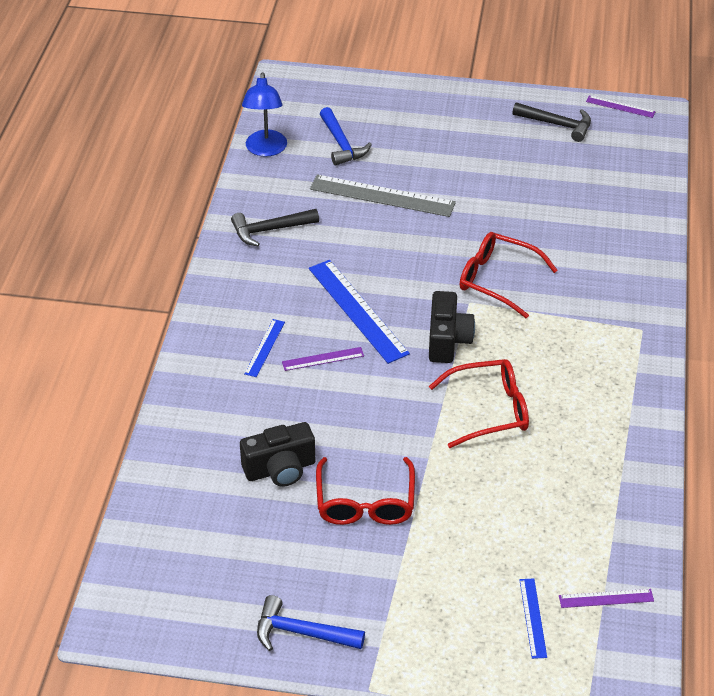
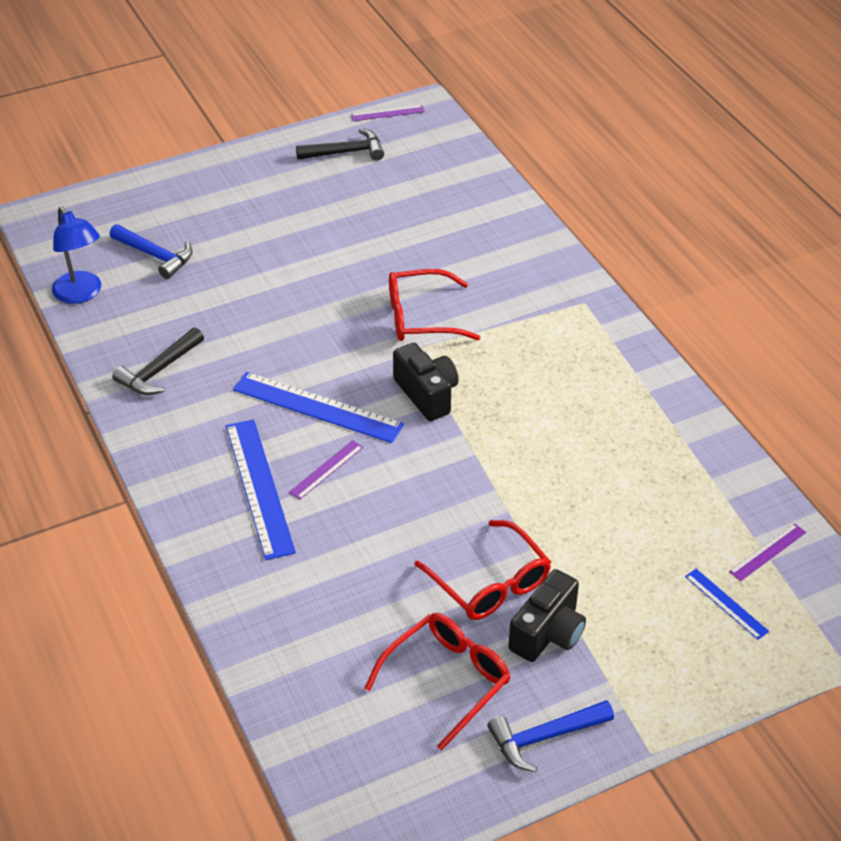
camera: 35 degrees left, 0 degrees up
black camera [240,422,315,487] -> black camera moved to [509,569,586,662]
blue ruler [244,319,285,377] -> blue ruler [226,419,296,560], size x1.98
grey ruler [310,174,456,217] -> none
red glasses [429,359,529,448] -> red glasses moved to [364,613,510,751]

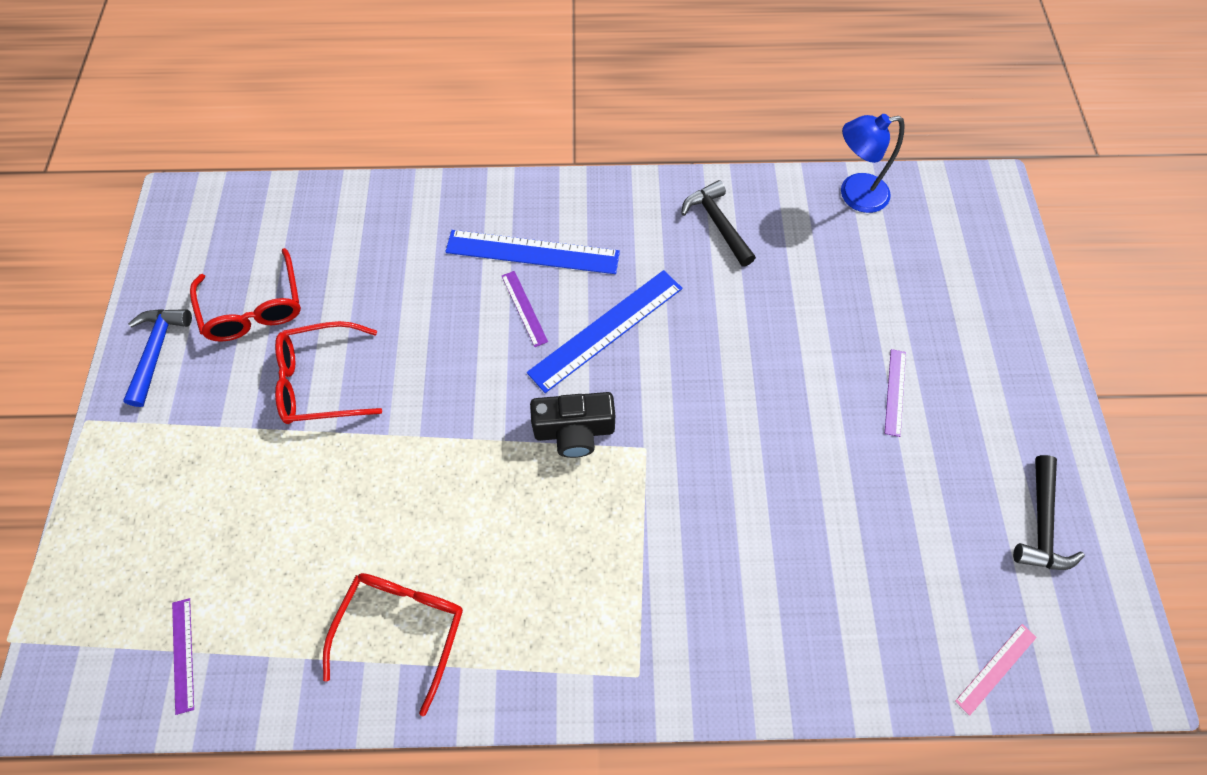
camera: 115 degrees right, 20 degrees up
blue hammer [110,224,193,279] -> none
purple ruler [351,105,425,121] -> purple ruler moved to [885,349,906,437]
red glasses [389,269,481,341] -> red glasses moved to [323,573,463,716]
black camera [509,569,586,662] -> none
blue ruler [685,569,769,640] -> none
none -> pink ruler [955,624,1037,716]

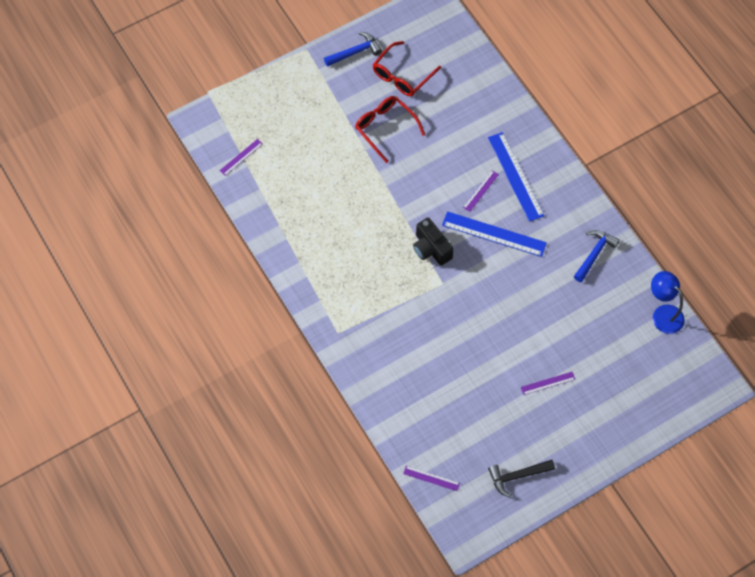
camera: 60 degrees right, 0 degrees up
red glasses [323,573,463,716] -> none
black hammer [681,180,756,267] -> blue hammer [574,230,620,282]
pink ruler [955,624,1037,716] -> purple ruler [403,466,460,491]

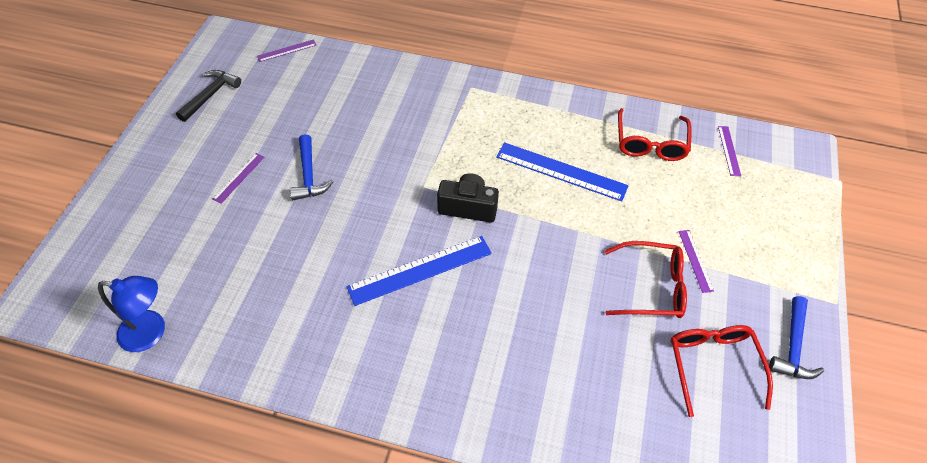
camera: 135 degrees right, 10 degrees down
purple ruler [463,170,499,212] -> purple ruler moved to [678,230,714,293]
blue ruler [488,132,544,222] -> blue ruler moved to [496,142,629,201]
blue hammer [574,230,620,282] -> blue hammer moved to [290,134,333,200]
none -> red glasses [618,108,692,161]

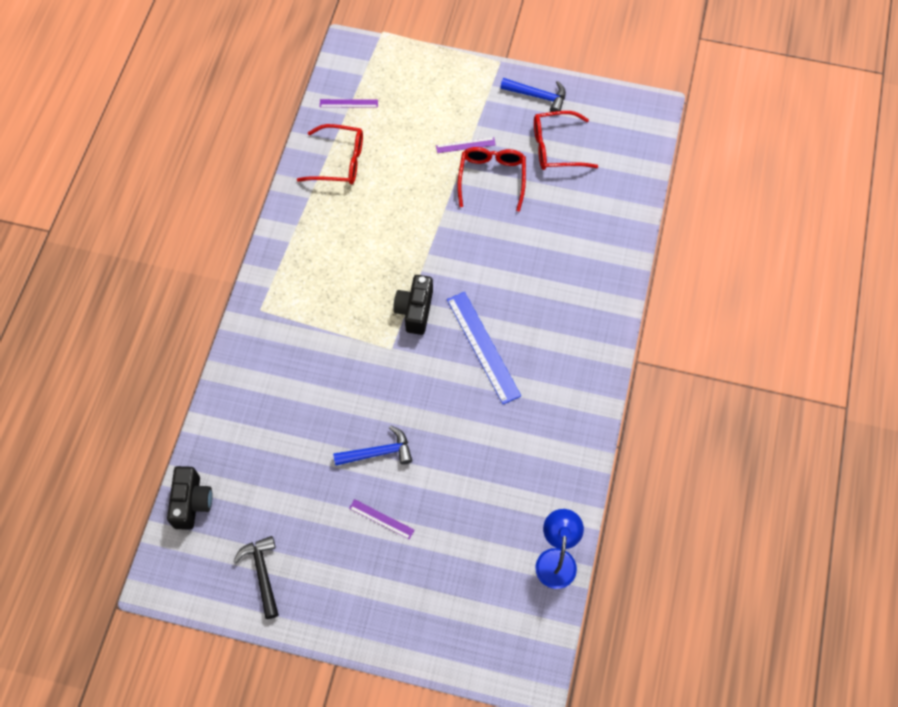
camera: 90 degrees left, 10 degrees up
black hammer [176,70,241,122] -> black hammer turned 45 degrees clockwise [233,536,279,619]
purple ruler [257,39,317,62] -> black camera [167,466,213,530]
blue ruler [496,142,629,201] -> none

